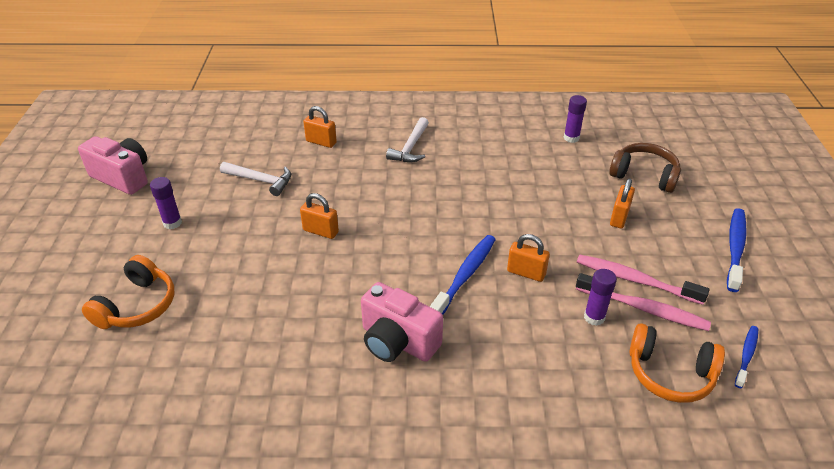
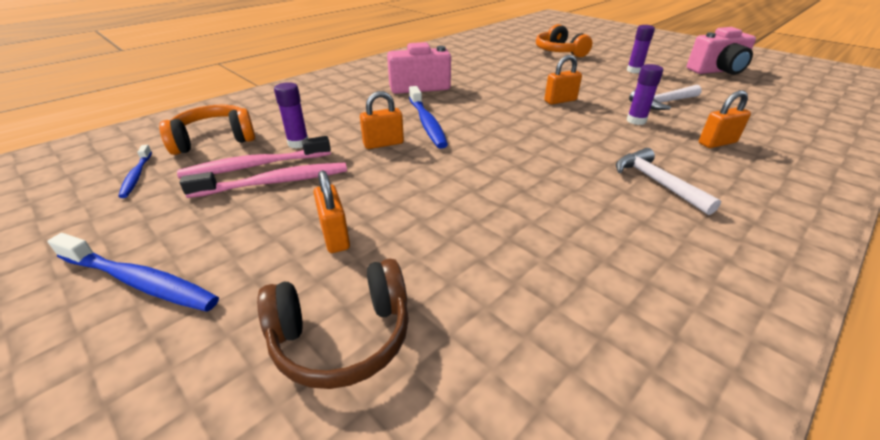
camera: 135 degrees right, 5 degrees down
purple glue stick [564,95,587,143] -> purple glue stick moved to [627,64,663,125]
blue toothbrush [727,208,747,292] -> blue toothbrush turned 45 degrees counterclockwise [47,233,219,312]

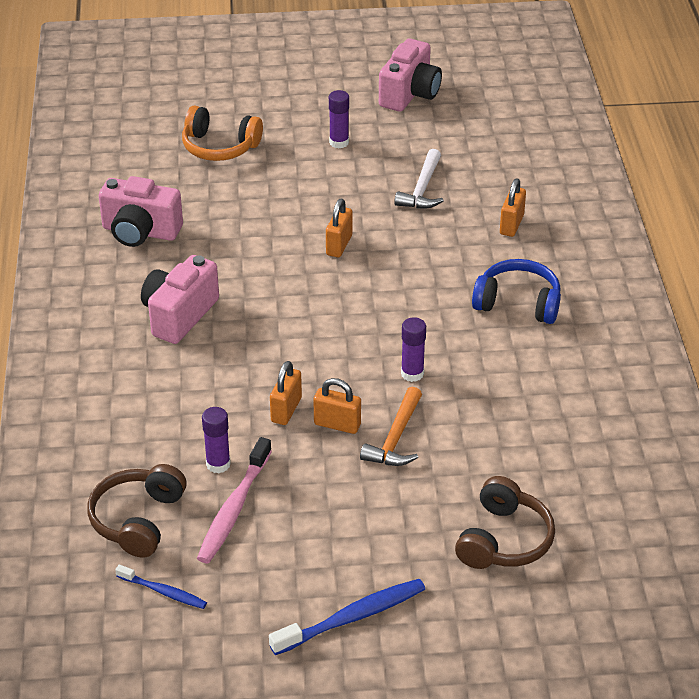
camera: 50 degrees left, 5 degrees up
orange headphones [159,105,255,155] -> brown headphones [87,464,187,558]
pink toothbrush [180,163,347,198] -> none
orange padlock [313,170,350,253] -> orange padlock moved to [313,378,361,434]
blue toothbrush [409,86,448,149] -> none
white hammer [616,148,721,215] -> blue headphones [472,259,561,324]
purple glue stick [627,64,663,125] -> purple glue stick moved to [401,317,426,382]
none -> pink camera [99,176,183,247]
none -> orange hammer [360,387,422,466]

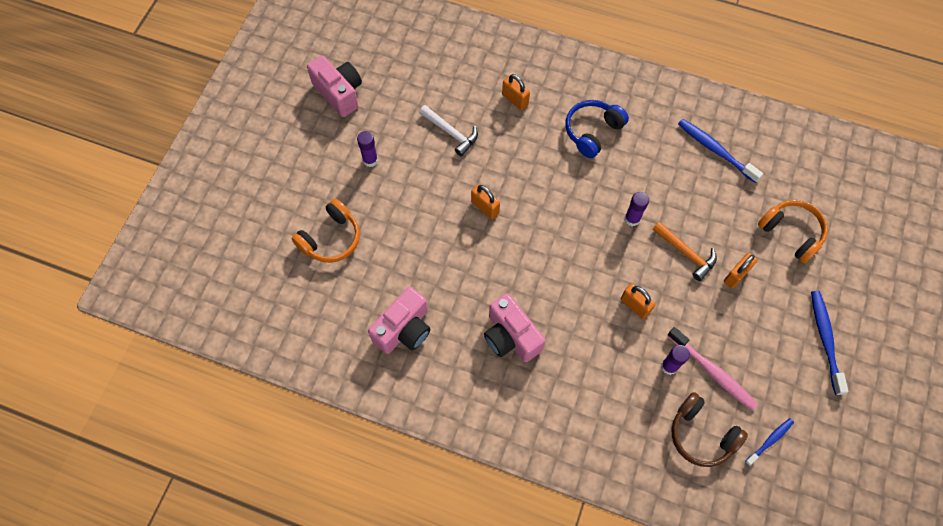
camera: 65 degrees left, 25 degrees up
orange padlock [313,378,361,434] -> orange padlock moved to [724,253,758,288]
brown headphones [455,476,555,569] -> orange headphones [758,200,828,263]
none -> blue toothbrush [678,119,763,183]

